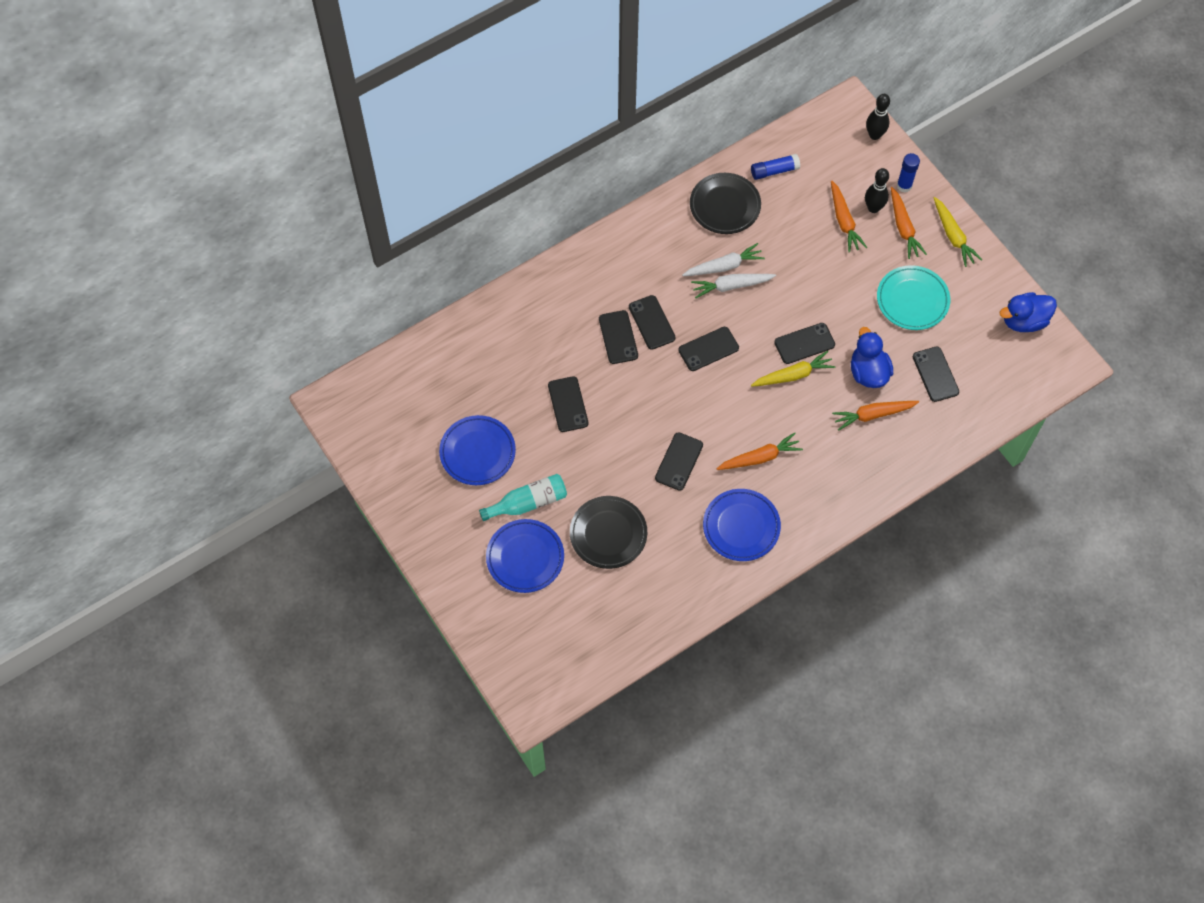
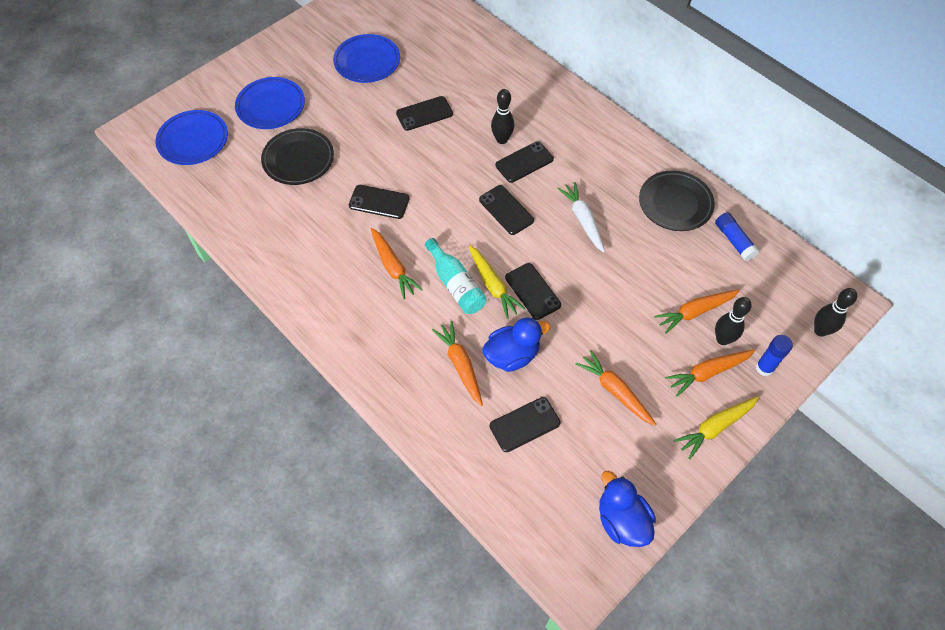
camera: 80 degrees right, 5 degrees down
turquoise bottle [479,474,567,521] -> turquoise bottle moved to [425,238,487,314]
black phone [599,310,638,364] -> black bowling pin [491,89,514,144]
white carrot [682,243,765,276] -> none
blue plate [703,489,781,561] -> blue plate moved to [155,110,228,165]
turquoise plate [877,265,950,330] -> orange carrot [575,350,657,426]

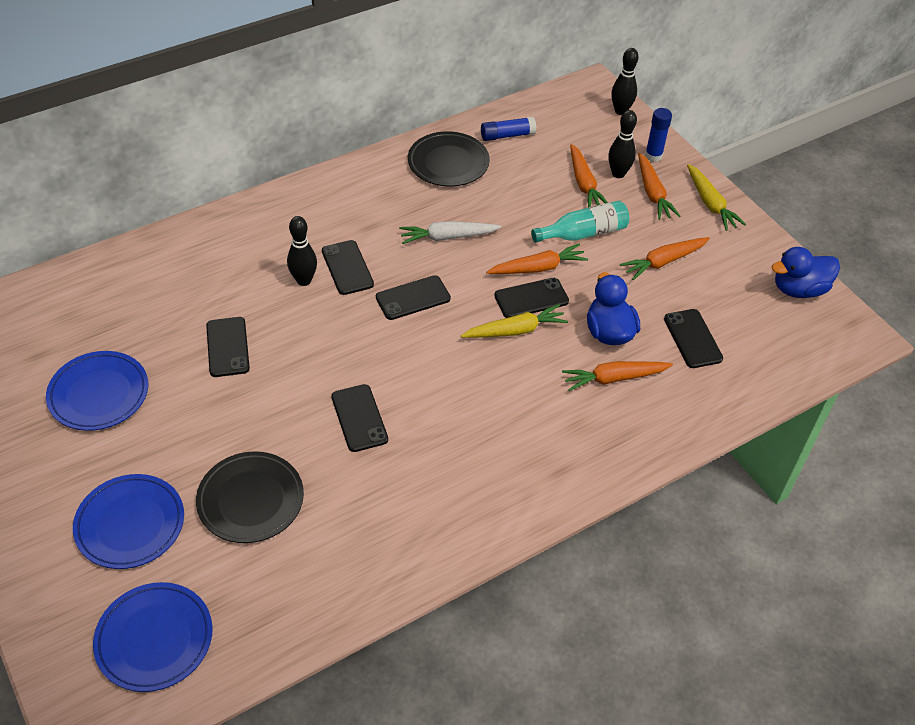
camera: 80 degrees left, 10 degrees down
black phone [349,185,409,219] -> black phone turned 45 degrees counterclockwise [331,384,388,452]
orange carrot [371,228,423,299] -> orange carrot moved to [486,244,588,274]
turquoise bottle [425,238,487,314] -> turquoise bottle moved to [531,201,629,242]

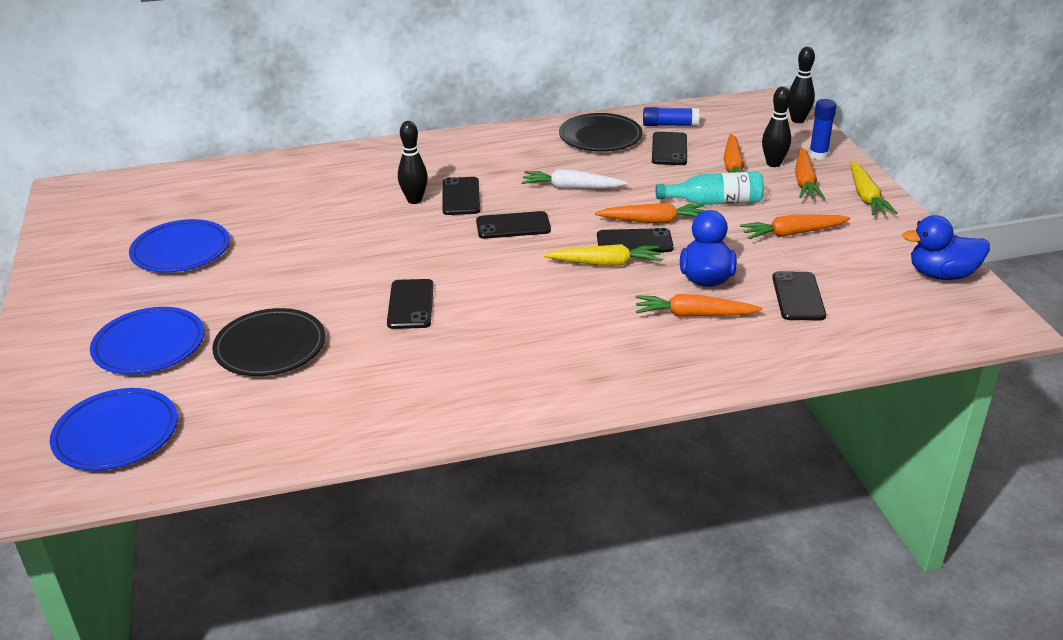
camera: 20 degrees right, 15 degrees down
black phone [206,317,250,377] -> black phone moved to [652,132,687,165]

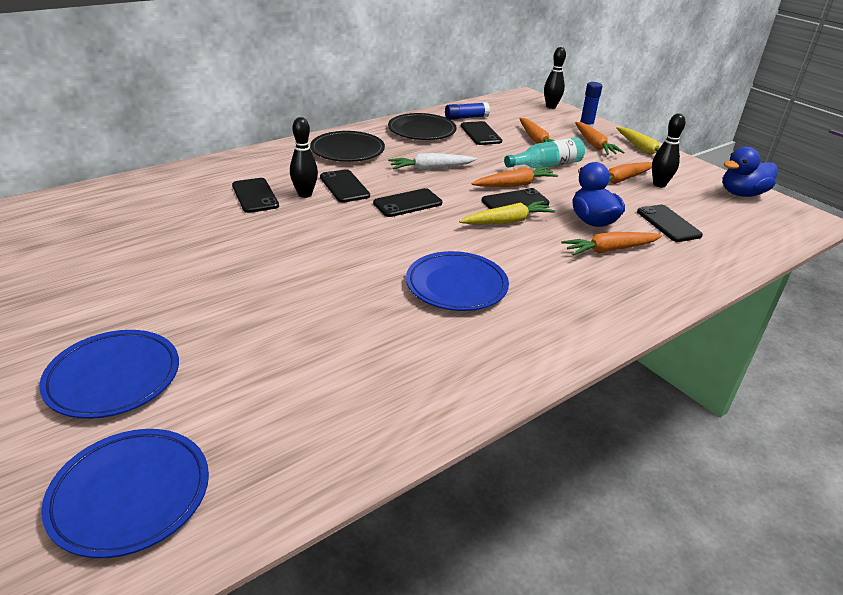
camera: 25 degrees left, 0 degrees up
blue plate [129,219,230,273] -> blue plate moved to [406,251,509,311]
black plate [212,308,325,376] -> black plate moved to [310,131,385,162]
black phone [387,279,434,329] -> black phone moved to [232,178,279,213]
black bowling pin [762,86,791,167] -> black bowling pin moved to [652,114,685,188]

